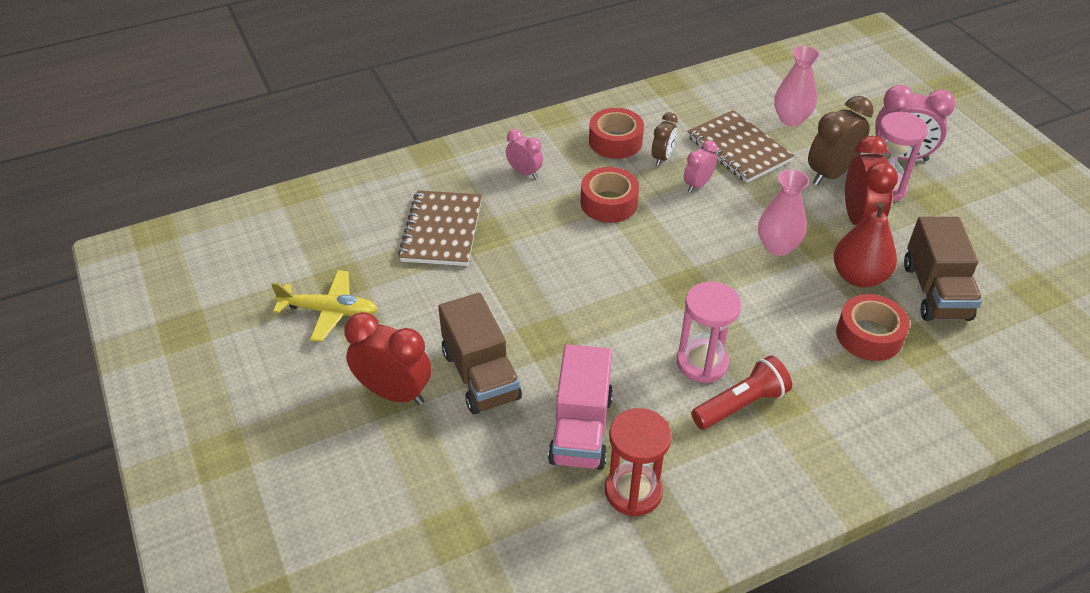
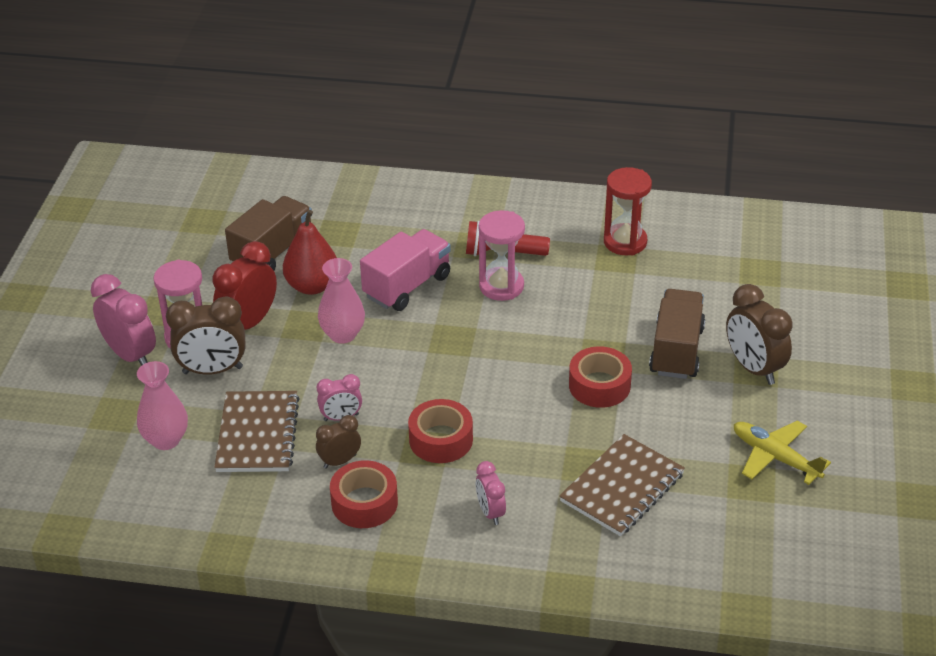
camera: 145 degrees left, 5 degrees down
red clock [344,312,432,405] -> brown clock [726,284,793,385]
pink truck [548,344,613,470] -> pink truck moved to [360,229,451,311]
red tape [836,294,910,361] -> red tape moved to [569,346,632,408]

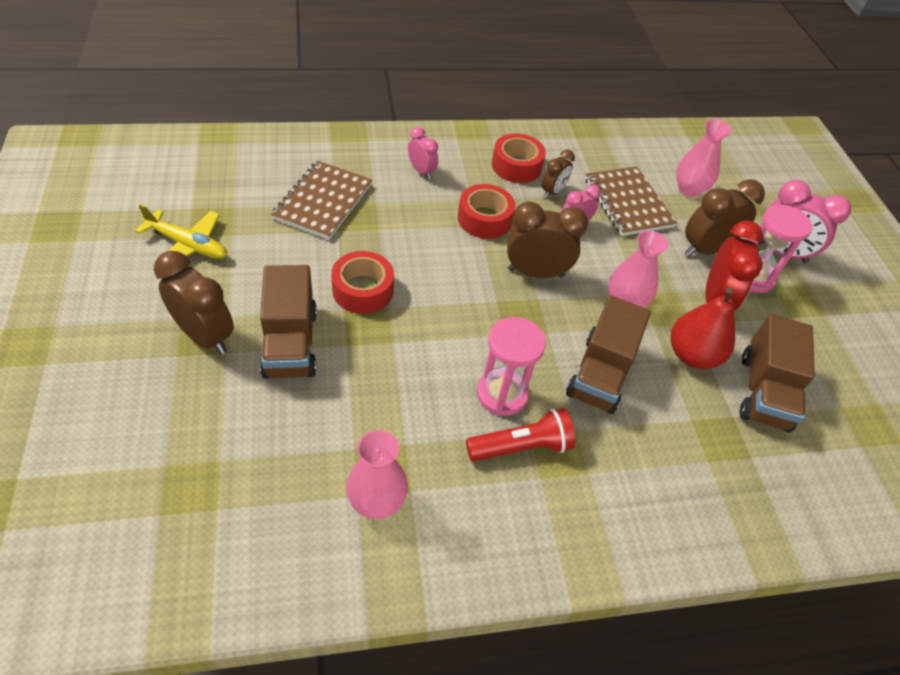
camera: 155 degrees right, 10 degrees up
pink truck [360,229,451,311] -> brown truck [566,295,651,414]
red hourglass [604,167,652,255] -> pink vase [346,430,408,519]
none -> brown clock [507,201,588,278]

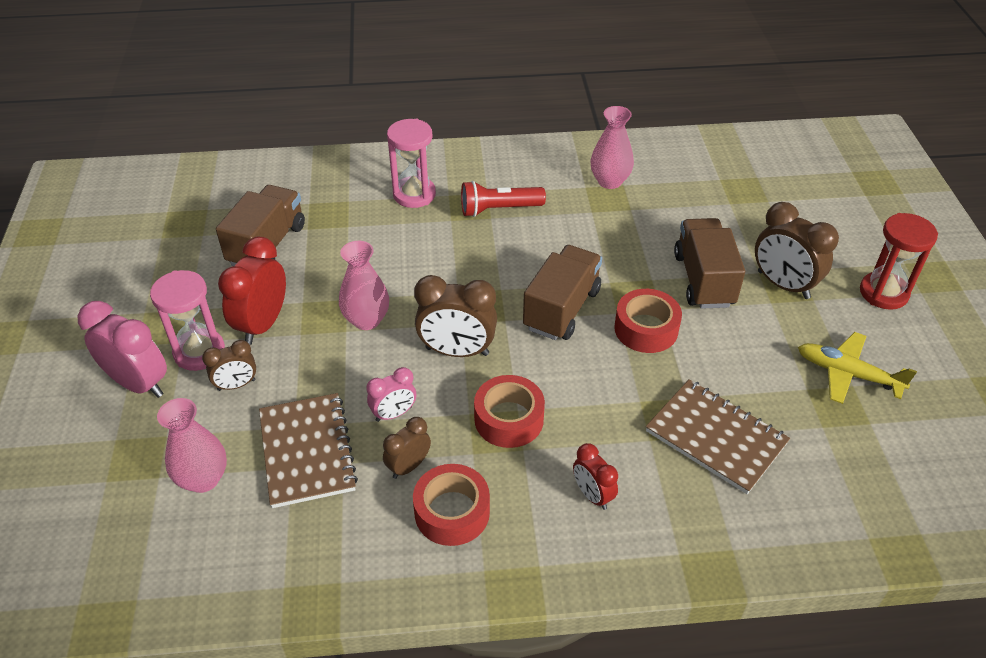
camera: 170 degrees left, 5 degrees down
brown notebook [271,161,372,240] -> brown notebook turned 75 degrees counterclockwise [646,379,790,494]
pink clock [408,127,438,179] -> red clock [573,443,618,510]
pink hourglass [477,317,546,416] -> pink hourglass moved to [387,119,436,208]
brown truck [566,295,651,414] -> brown truck moved to [523,245,602,340]
red pear [671,288,735,369] -> none
brown clock [685,179,765,257] -> brown clock [202,340,256,391], size x0.58
none -> red hourglass [860,213,938,310]

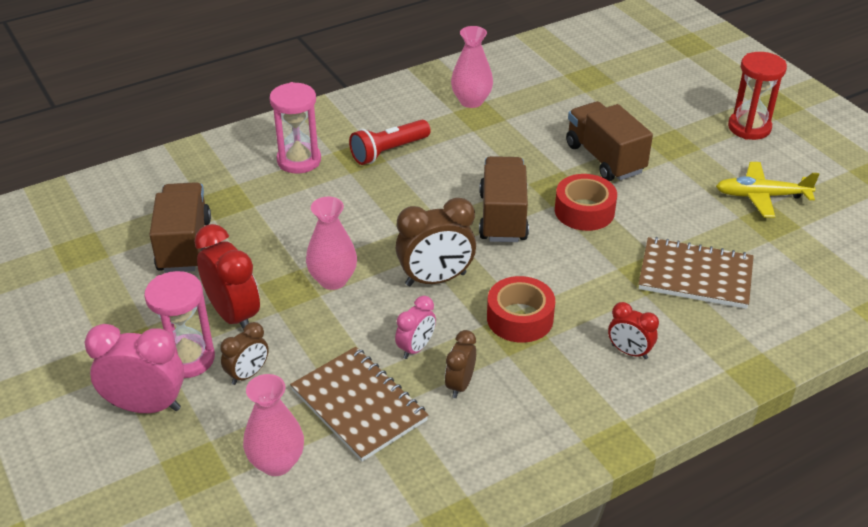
camera: 25 degrees left, 5 degrees down
red clock [218,237,286,345] -> red clock turned 150 degrees clockwise [194,224,260,331]
red tape [413,464,490,546] -> none
brown clock [755,202,839,299] -> none

